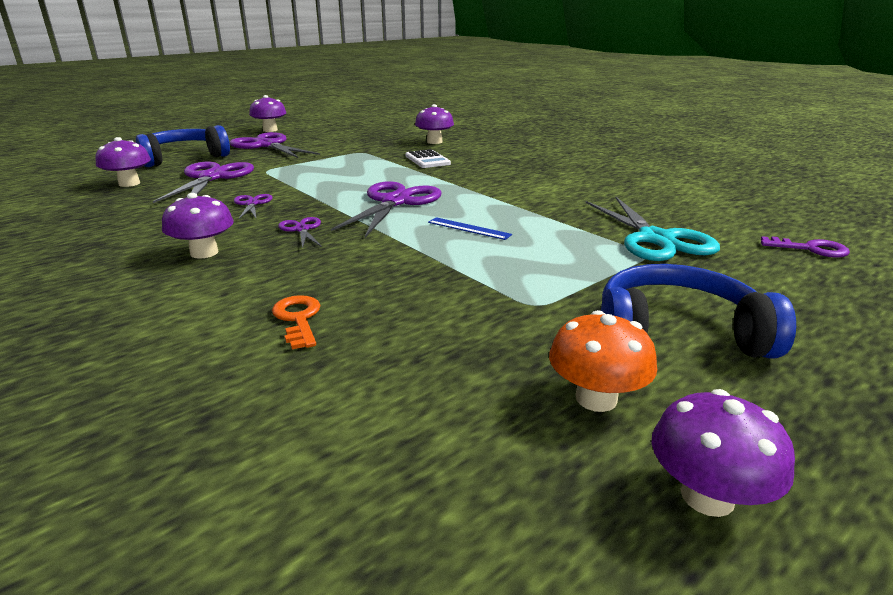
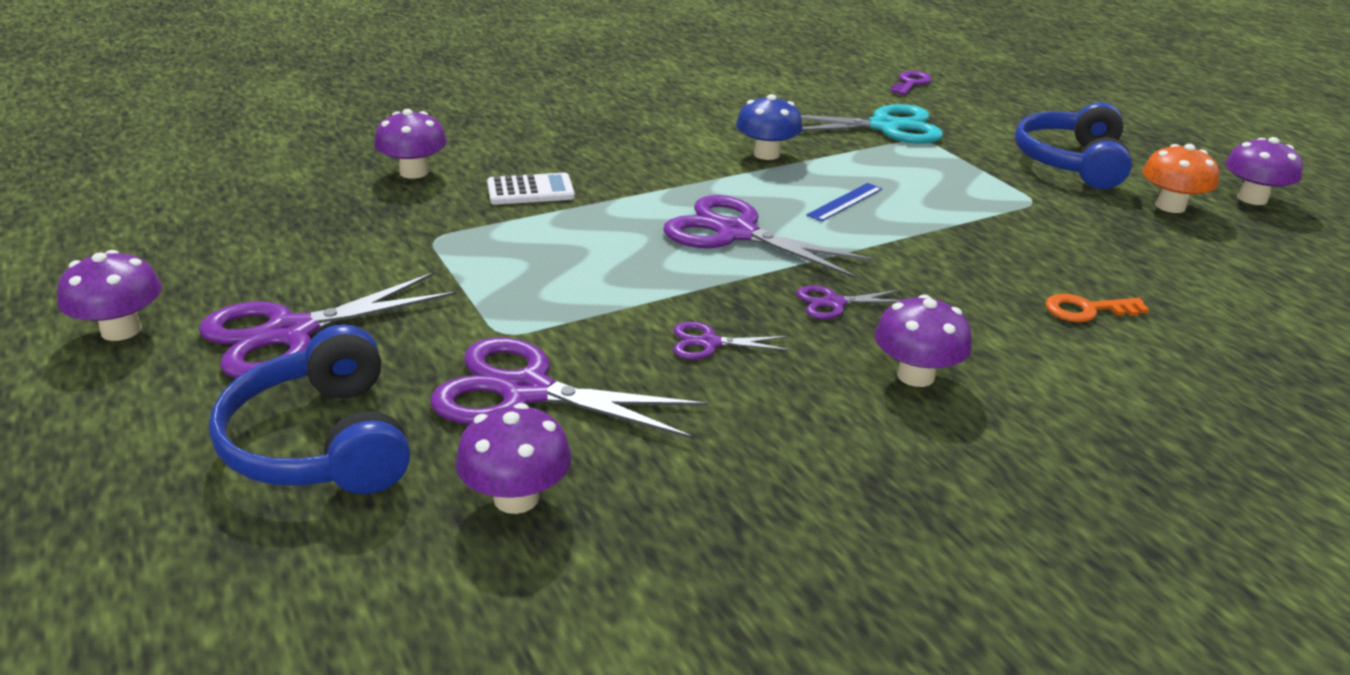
camera: 80 degrees left, 5 degrees up
none -> blue mushroom [736,94,803,160]

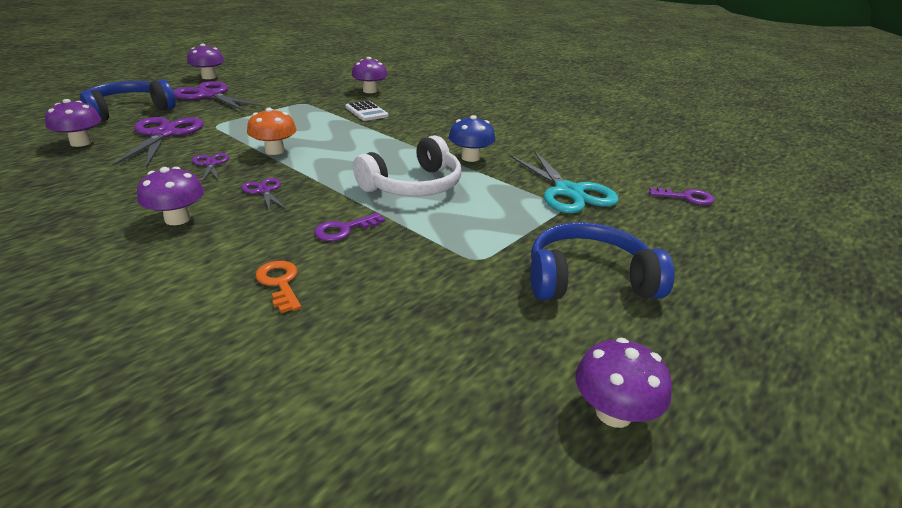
camera: 70 degrees right, 0 degrees up
purple scissors [663,195,876,279] -> none
blue ruler [806,183,882,222] -> white headphones [353,135,462,196]
orange mushroom [1142,144,1219,213] -> orange mushroom moved to [247,108,297,155]
none -> purple key [314,213,385,241]

